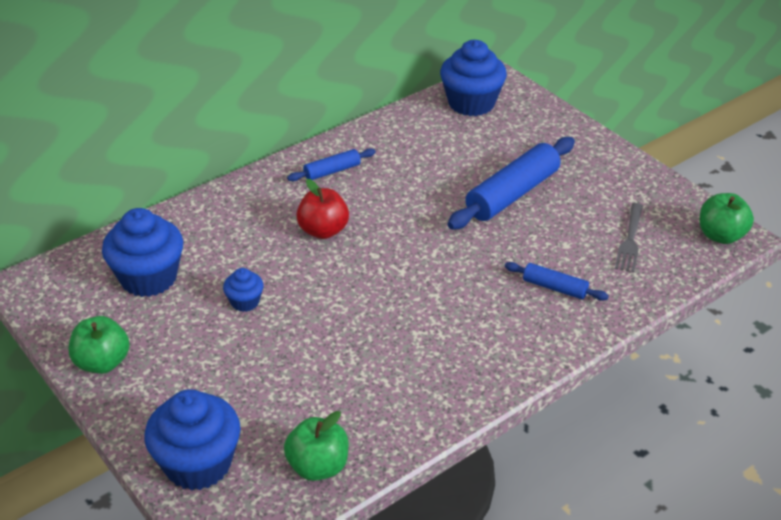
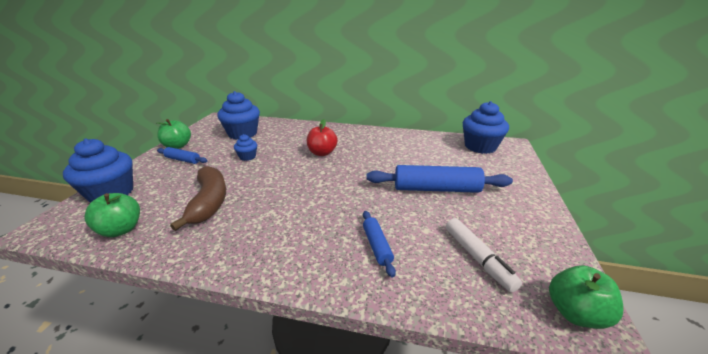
camera: 50 degrees right, 10 degrees down
blue rolling pin [287,148,376,181] -> blue rolling pin moved to [157,147,208,164]
grey fork [615,203,643,272] -> white marker [446,218,522,293]
none -> brown banana [170,166,226,231]

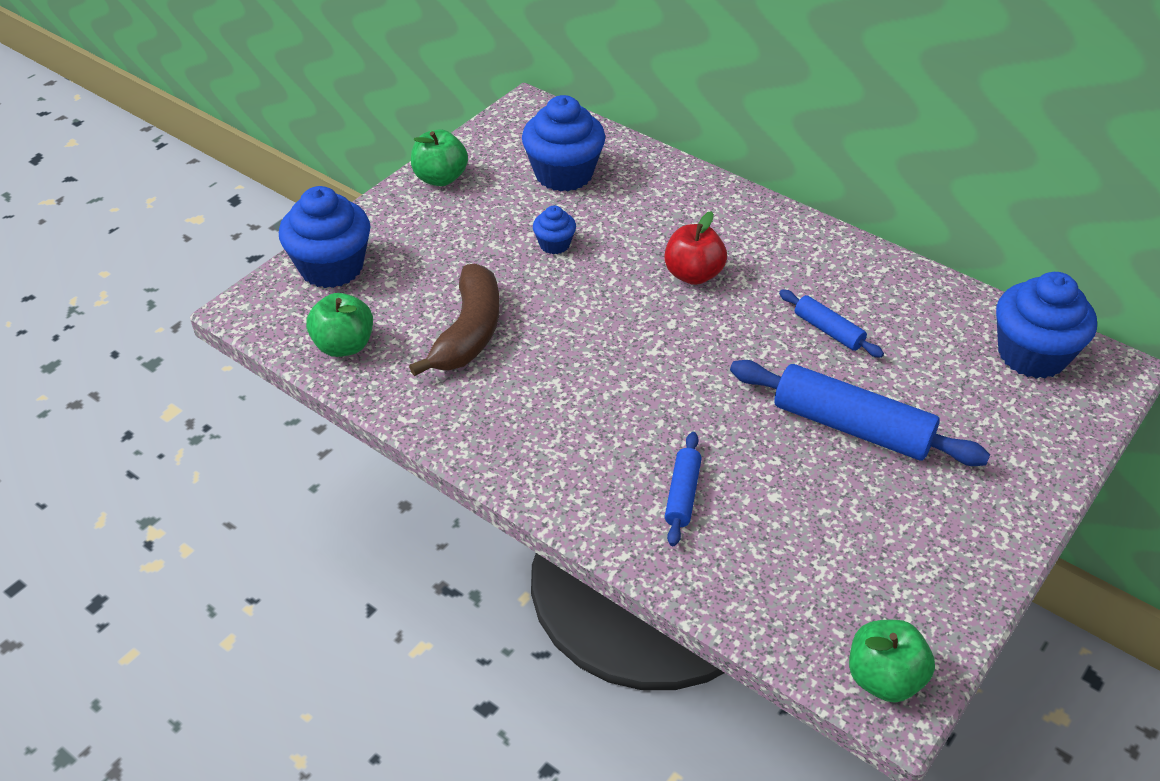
camera: 25 degrees right, 15 degrees up
blue rolling pin [157,147,208,164] -> blue rolling pin moved to [779,289,884,358]
white marker [446,218,522,293] -> none

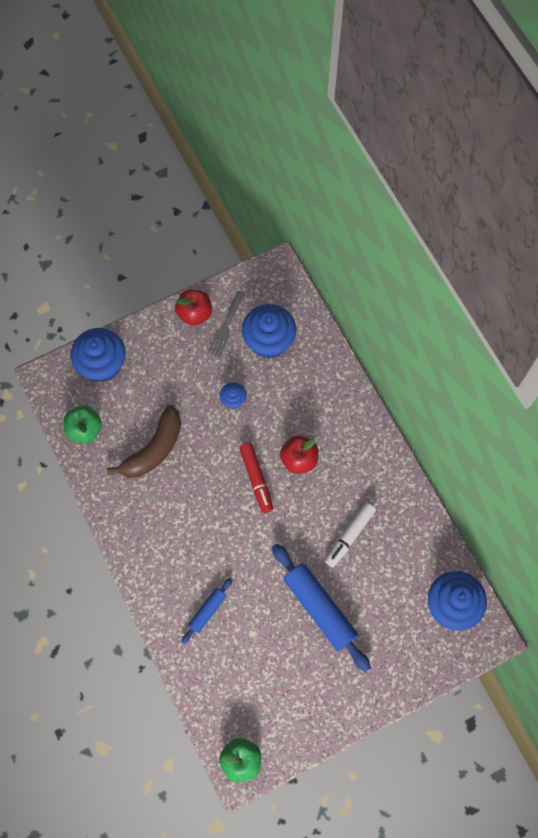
camera: 25 degrees right, 25 degrees up
green apple [411,129,468,186] -> red apple [175,289,212,326]
blue rolling pin [779,289,884,358] -> white marker [325,502,376,568]
none -> grey fork [208,291,245,357]
none -> red marker [239,443,273,513]

